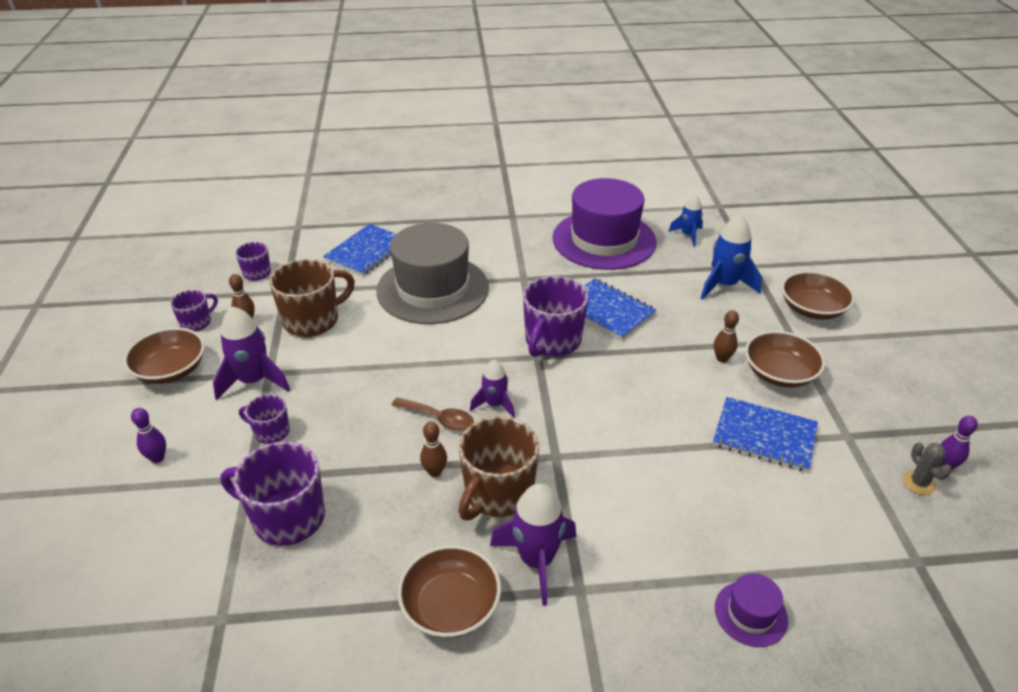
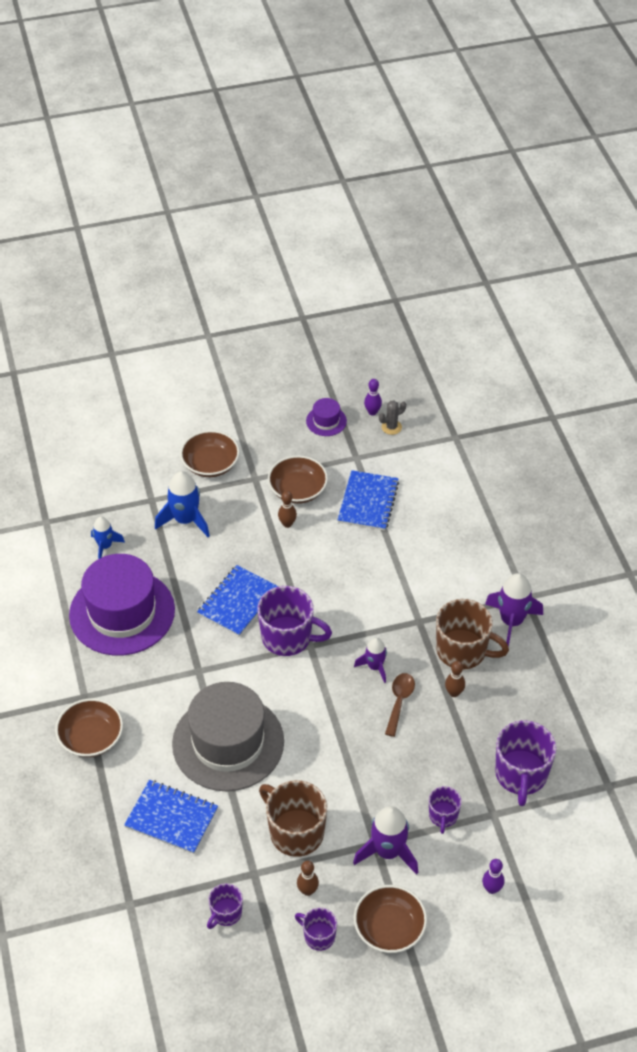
camera: 100 degrees left, 10 degrees up
brown bowl [397,545,501,638] -> brown bowl moved to [55,698,123,757]
purple hat [715,573,788,647] -> purple hat moved to [306,398,347,436]

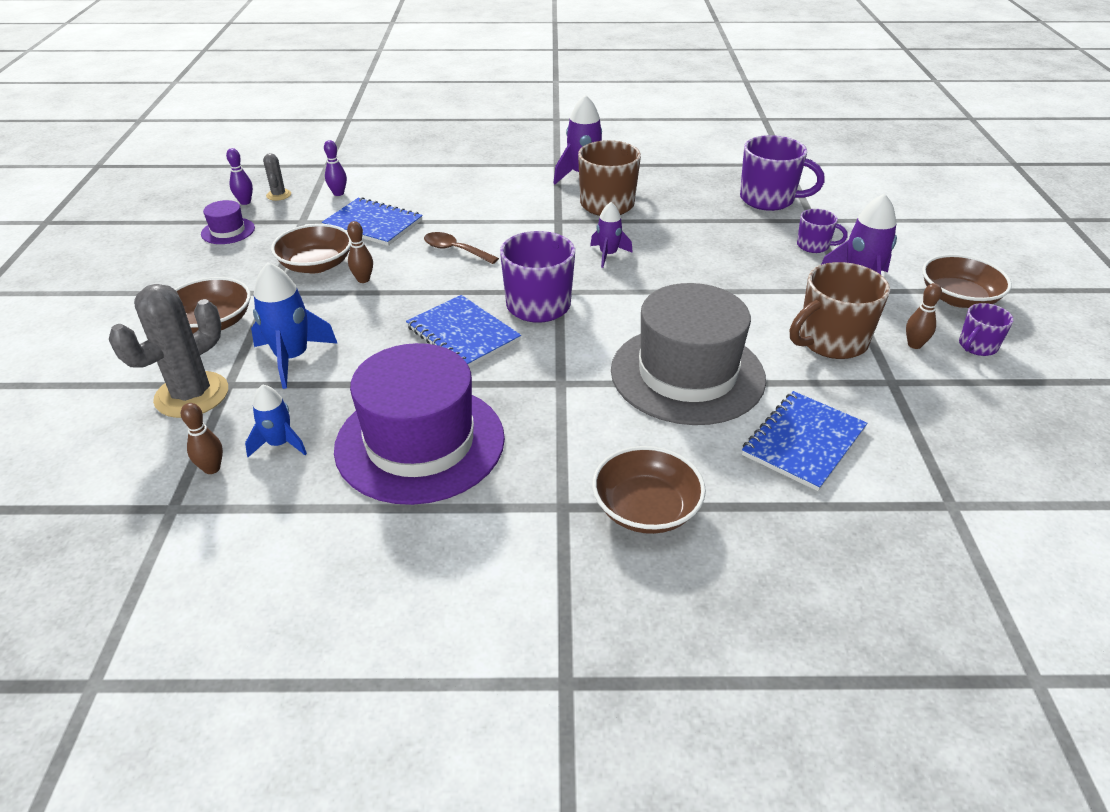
camera: 75 degrees left, 10 degrees down
purple mug [207,883,243,929] -> none
brown spoon [385,673,415,737] -> brown spoon moved to [424,232,499,264]
brown bowling pin [445,661,465,697] -> brown bowling pin moved to [181,403,223,474]
purple bowling pin [482,859,504,894] -> purple bowling pin moved to [324,140,347,196]
none -> grey cactus [109,284,228,418]

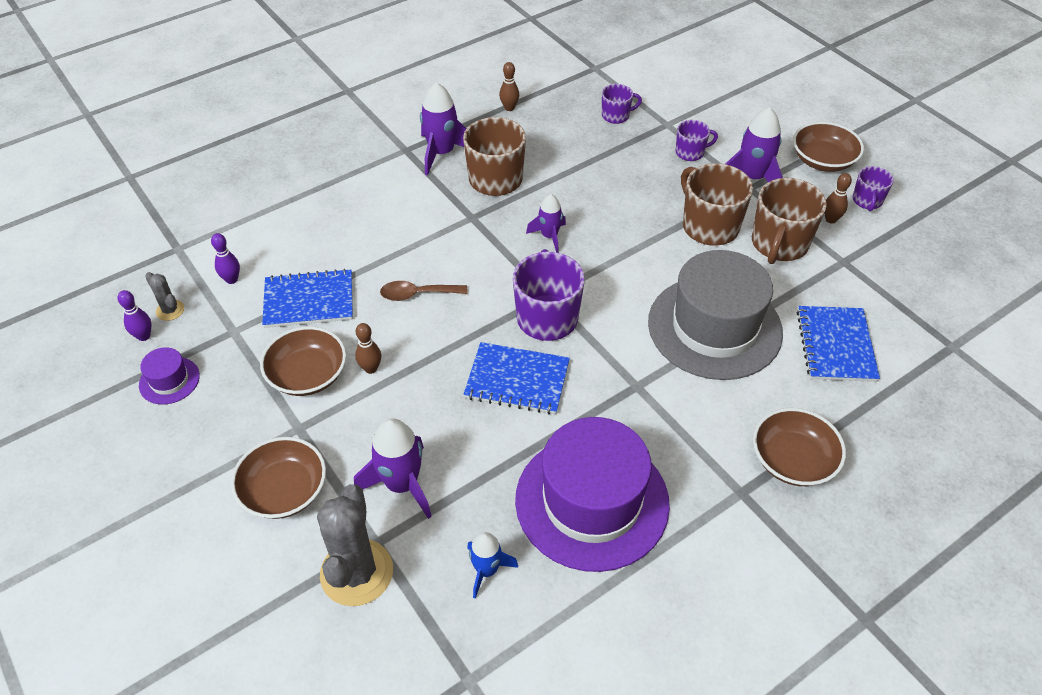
camera: 35 degrees left, 10 degrees up
brown bowling pin [181,403,223,474] -> brown bowling pin moved to [499,62,519,111]
blue rocket [251,262,338,389] -> purple rocket [354,418,432,519]
purple mug [740,135,825,211] -> purple mug [602,84,642,124], size x0.54
none -> brown mug [681,163,753,246]

